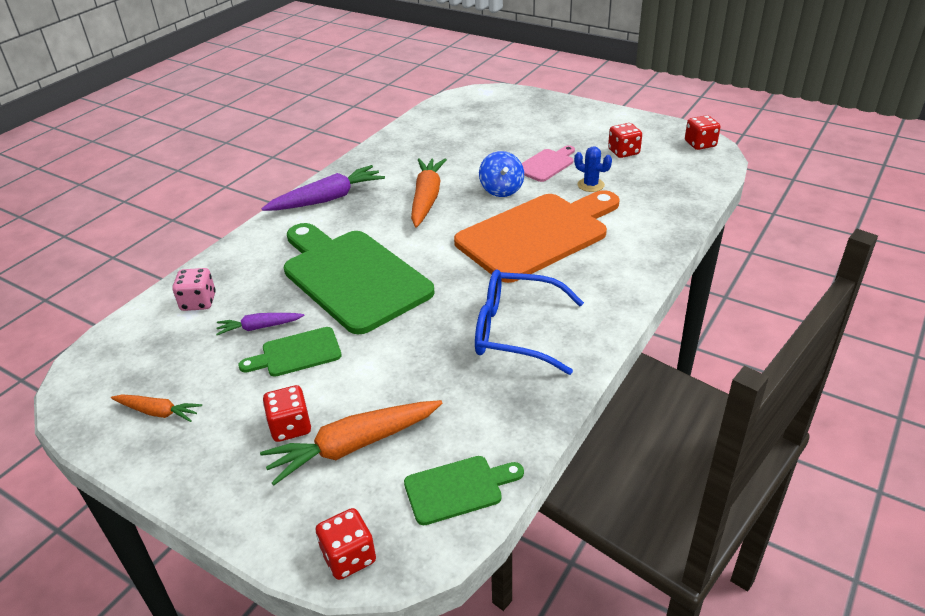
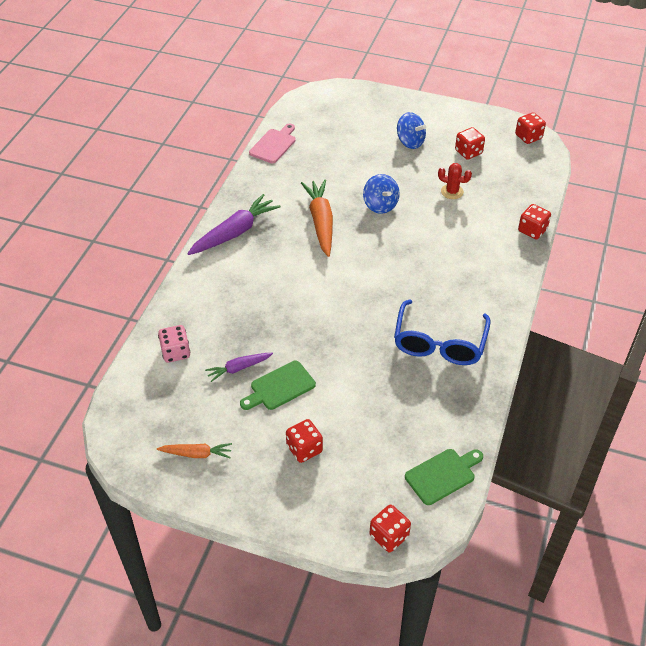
camera: 15 degrees left, 10 degrees up
orange carrot [260,400,442,485] -> none
green cutting board [284,223,435,334] -> none
orange cutting board [454,190,620,283] -> none
blue glasses [475,270,584,375] -> blue glasses turned 75 degrees counterclockwise [394,299,490,365]
pink cutting board [521,145,575,182] -> pink cutting board moved to [249,124,296,163]
blue cactus [574,146,612,192] -> red cactus [438,163,472,199]
none -> blue spinning top [397,112,426,149]
none -> red dice [518,204,551,239]

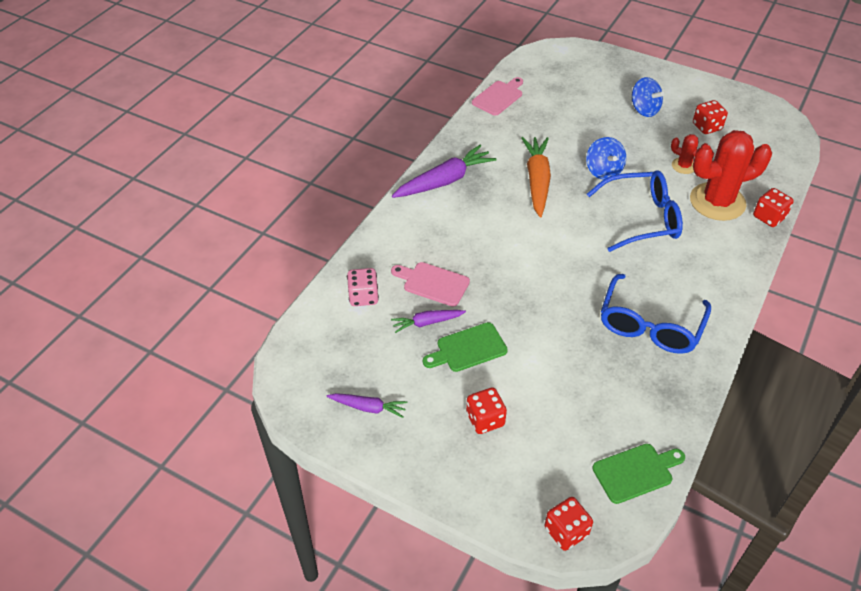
camera: 10 degrees right, 0 degrees up
orange carrot [157,443,232,458] -> purple carrot [327,393,408,418]
red dice [515,112,546,144] -> none
none -> pink cutting board [391,262,470,307]
none -> blue glasses [587,171,683,252]
none -> red cactus [690,130,772,221]

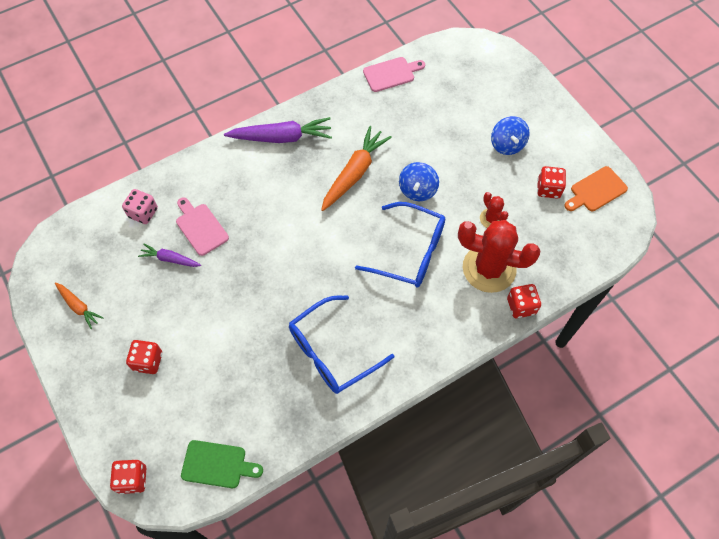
camera: 30 degrees right, 15 degrees up
purple carrot [327,393,408,418] -> orange carrot [55,282,103,329]
green cutting board [423,322,508,372] -> none
none -> orange cutting board [564,166,628,211]

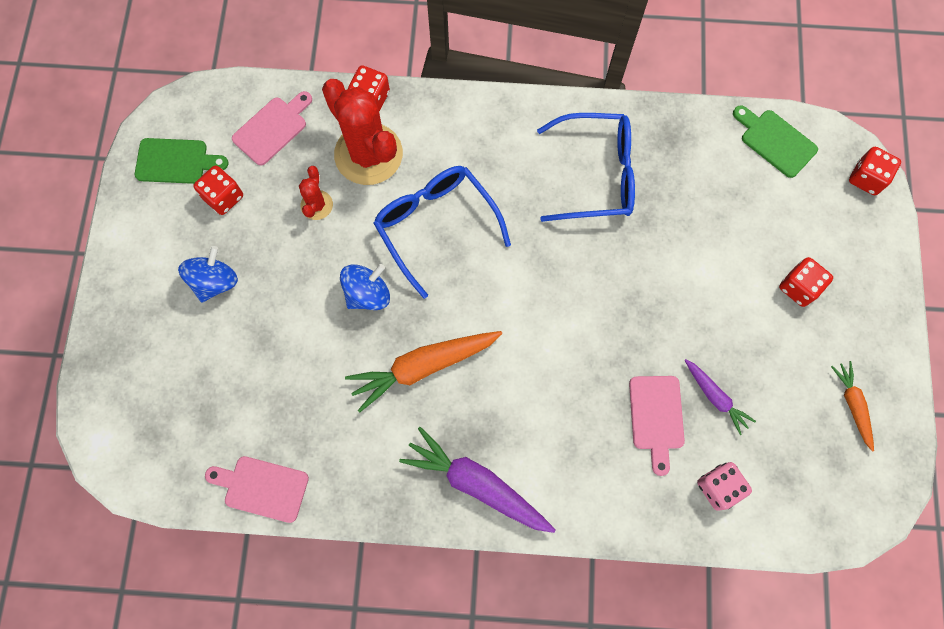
camera: 145 degrees left, 10 degrees up
orange cutting board [564,166,628,211] -> green cutting board [135,138,229,184]
none -> pink cutting board [232,91,312,165]

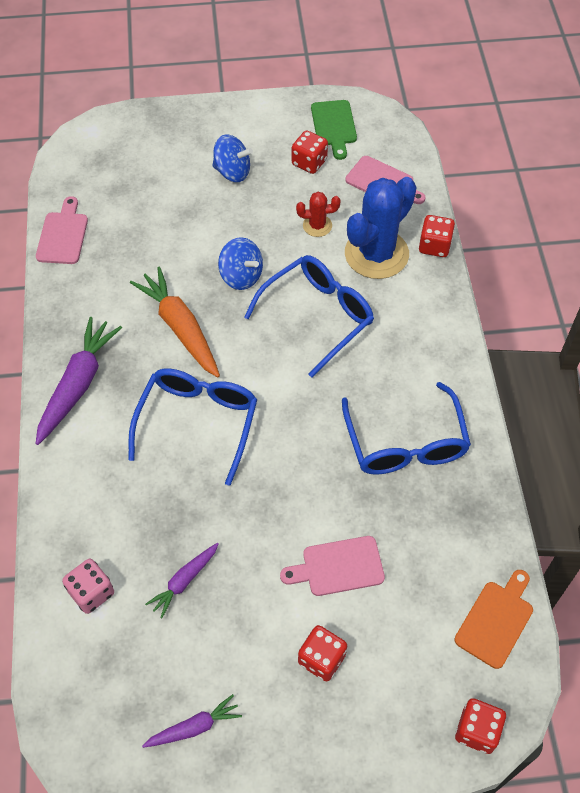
camera: 80 degrees right, 15 degrees down
red cactus [322,79,403,185] -> blue cactus [345,177,417,279]
pink cutting board [629,376,685,476] -> pink cutting board moved to [280,536,385,596]
green cutting board [733,105,818,178] -> orange cutting board [455,570,533,669]
orange carrot [831,361,874,452] -> purple carrot [142,694,242,748]
none -> blue glasses [128,369,257,486]

